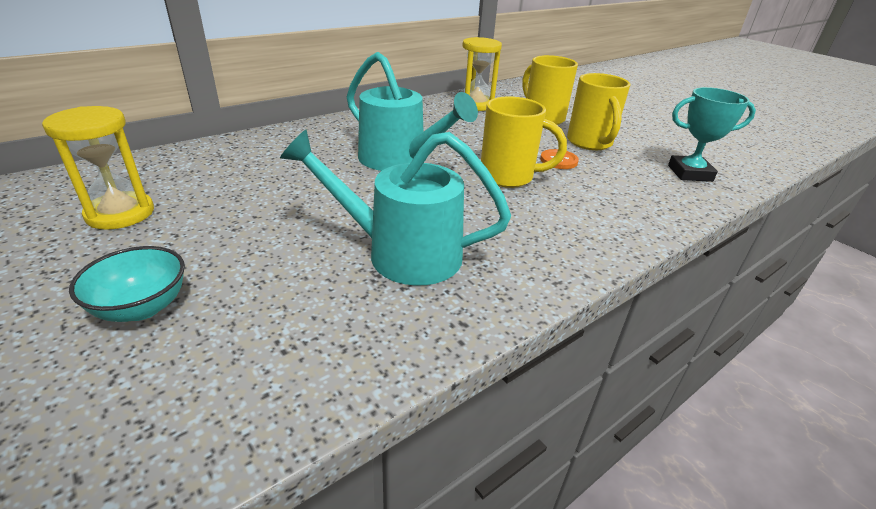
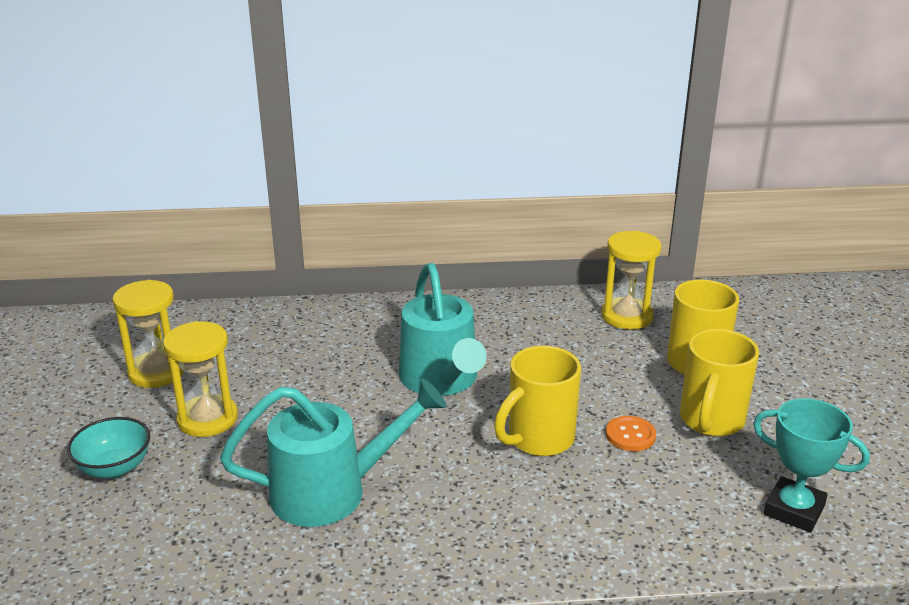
camera: 35 degrees right, 5 degrees down
turquoise watering can [280,129,511,286] -> turquoise watering can turned 120 degrees clockwise [220,379,447,527]
yellow mug [481,96,567,188] -> yellow mug turned 90 degrees clockwise [494,346,581,456]
none -> yellow hourglass [163,321,238,437]

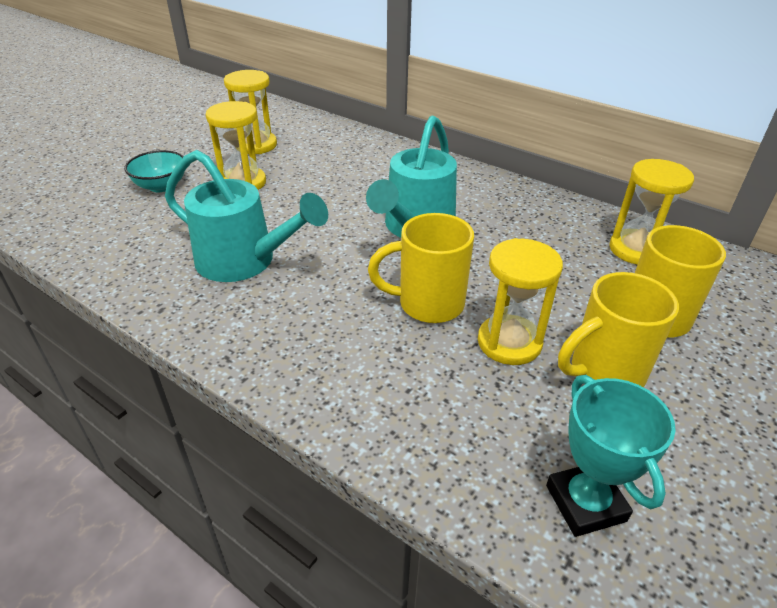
camera: 40 degrees right, 10 degrees up
orange button [606,416,656,451] -> yellow hourglass [478,238,563,365]

